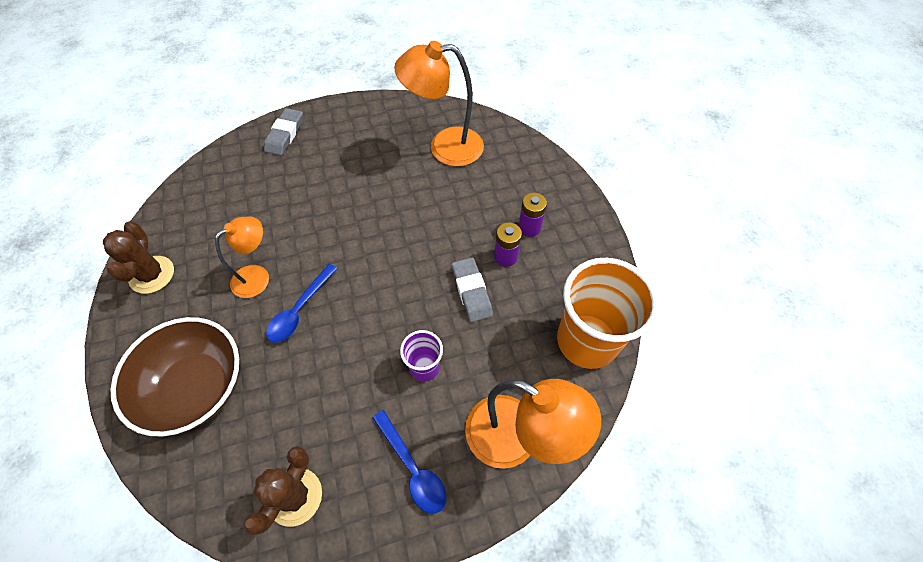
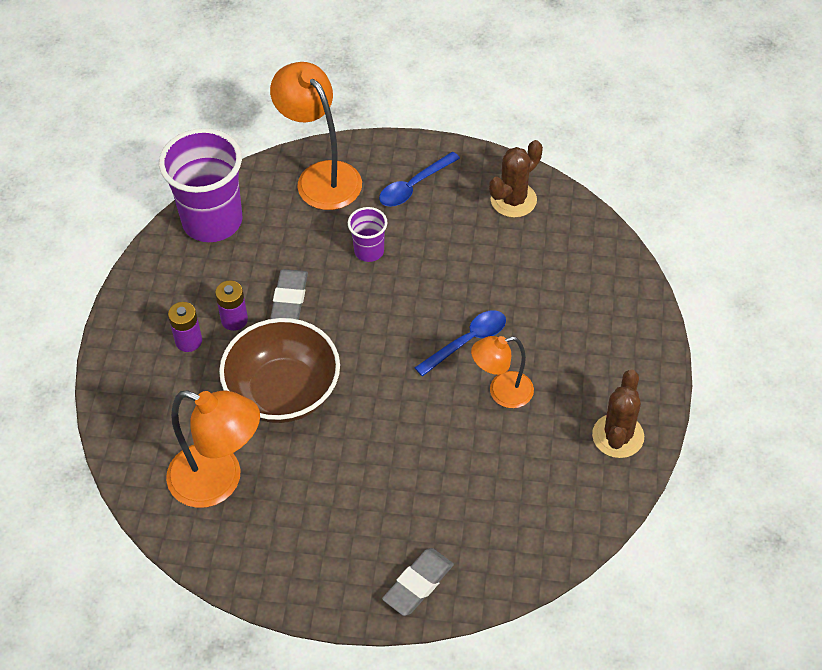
camera: 155 degrees left, 5 degrees down
brown bowl [110,317,239,437] -> brown bowl moved to [219,318,340,423]
blue spoon [372,410,446,514] -> blue spoon turned 120 degrees counterclockwise [379,152,460,207]
orange cup [557,258,659,369] -> purple cup [159,128,242,242]

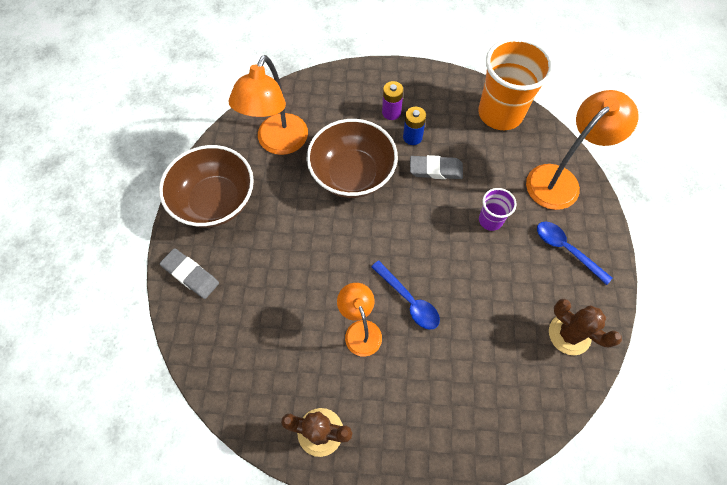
camera: 85 degrees right, 10 degrees up
purple cup [159,128,242,242] -> orange cup [478,38,553,130]
purple battery [215,280,248,331] -> blue battery [403,107,426,145]
none -> brown bowl [159,145,254,228]

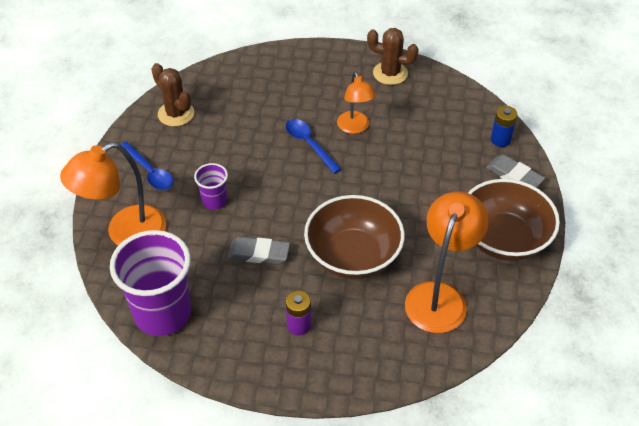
camera: 175 degrees left, 15 degrees down
blue battery [403,107,426,145] -> blue battery moved to [491,106,518,147]
orange cup [478,38,553,130] -> purple cup [110,230,191,336]

